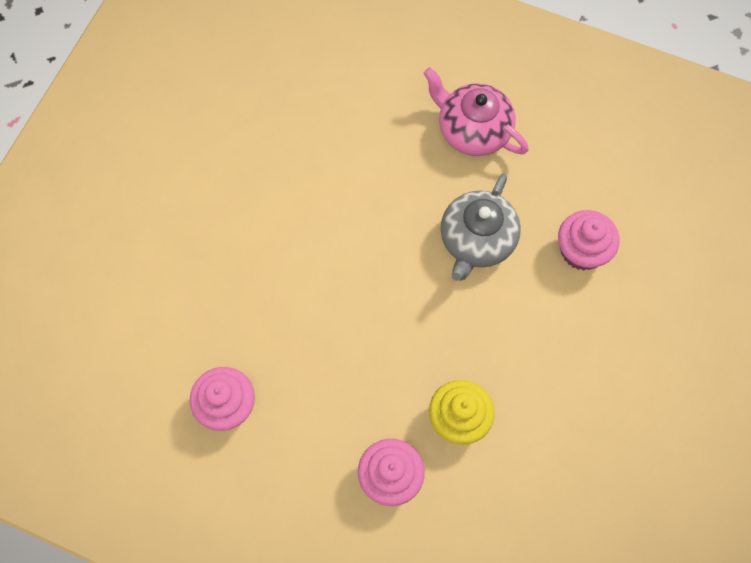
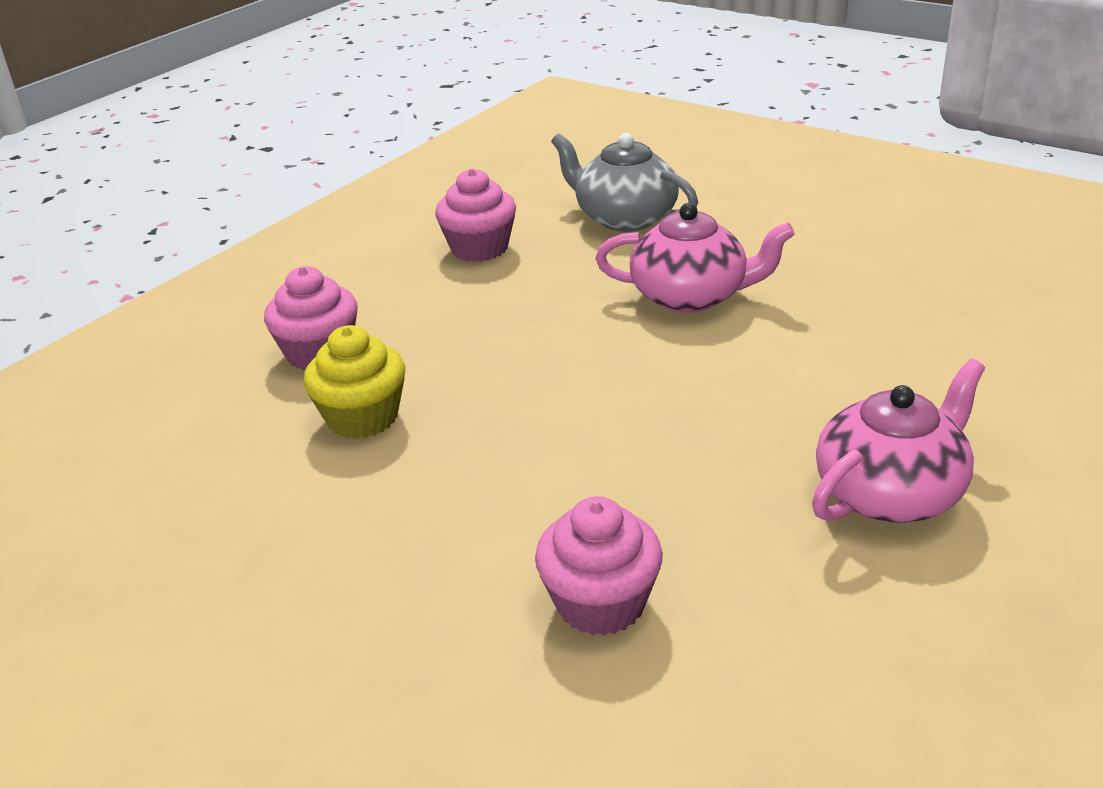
camera: 105 degrees right, 35 degrees down
grey teapot [441,173,521,281] -> grey teapot moved to [551,133,698,232]
none -> pink teapot [595,203,795,313]

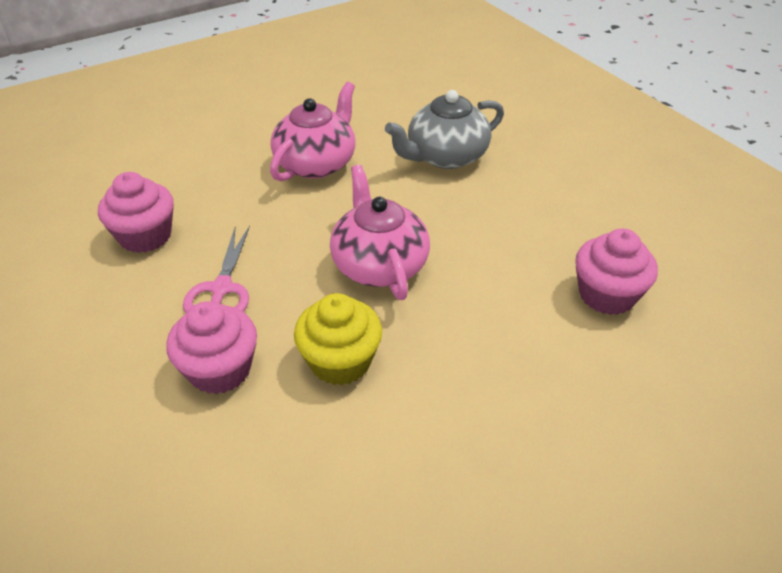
camera: 70 degrees left, 10 degrees up
grey teapot [551,133,698,232] -> grey teapot moved to [385,90,504,169]
pink teapot [812,359,985,523] -> pink teapot moved to [330,165,430,300]
none -> pink scissors [183,226,250,313]

